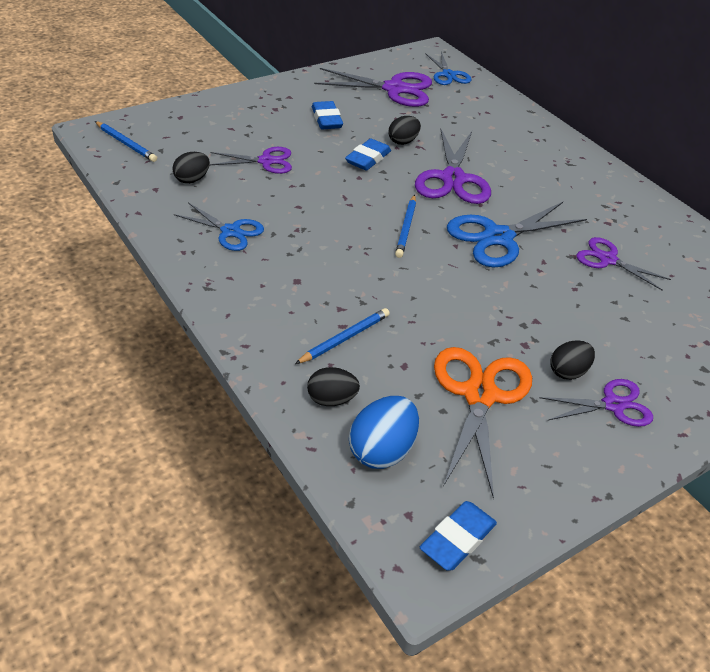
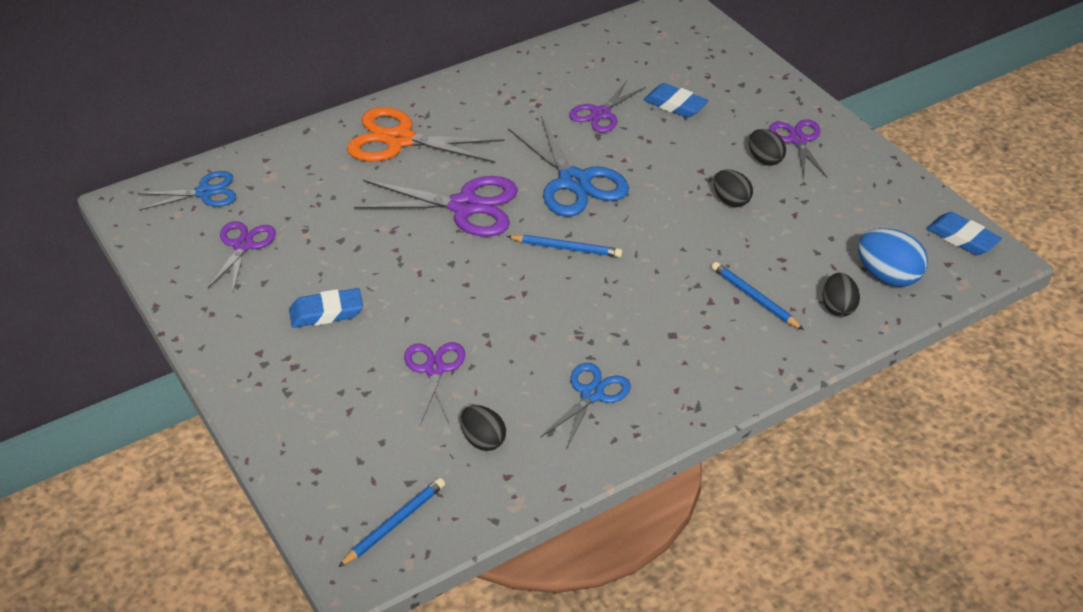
camera: 85 degrees left, 0 degrees up
purple scissors [314,68,432,107] -> purple scissors [208,221,276,292], size x0.61
blue eraser [345,138,391,170] -> blue eraser moved to [644,83,708,118]
black egg [388,116,421,145] -> black egg moved to [714,170,753,207]
orange scissors [434,347,532,499] -> orange scissors moved to [347,107,504,163]

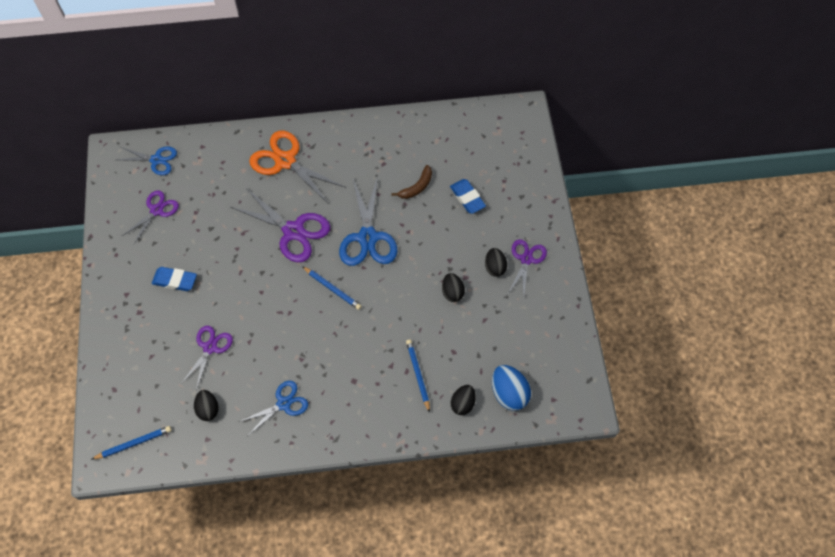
camera: 25 degrees right, 20 degrees up
purple scissors [569,81,646,133] -> brown banana [391,165,432,199]
blue eraser [927,212,1002,255] -> none

